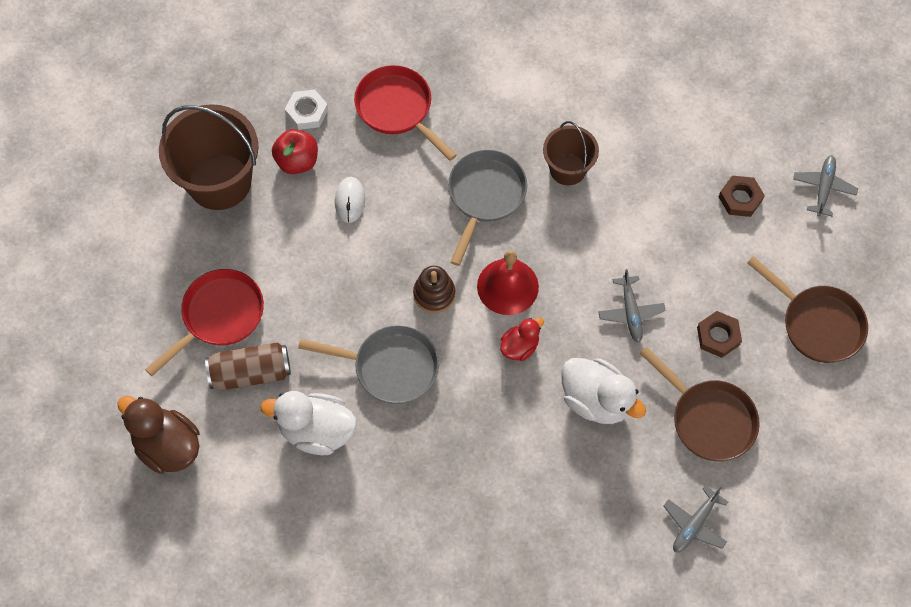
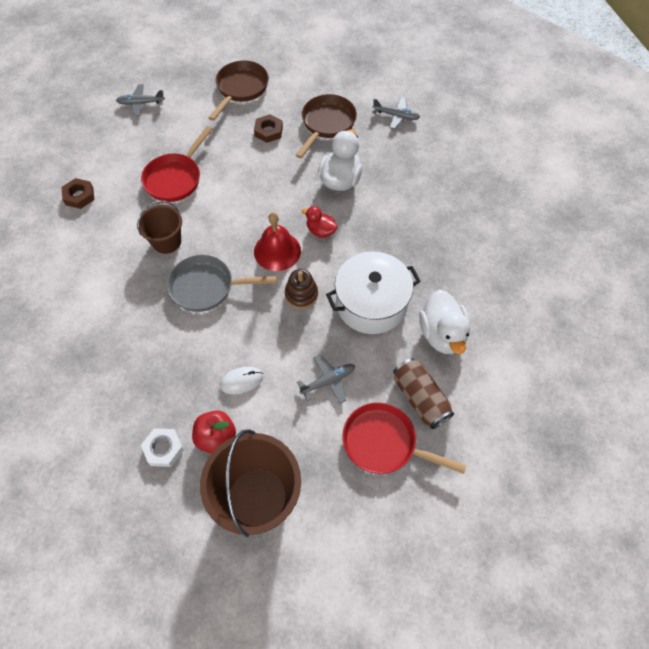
camera: 110 degrees left, 5 degrees down
brown duck [117,396,200,474] -> none
grey pan [298,325,439,404] -> white pot [326,252,421,334]
red pan [354,65,457,161] -> red pan moved to [141,126,212,202]
grey plane [598,269,666,343] -> grey plane moved to [297,354,355,404]
brown nut [719,176,765,217] -> brown nut moved to [62,178,94,209]

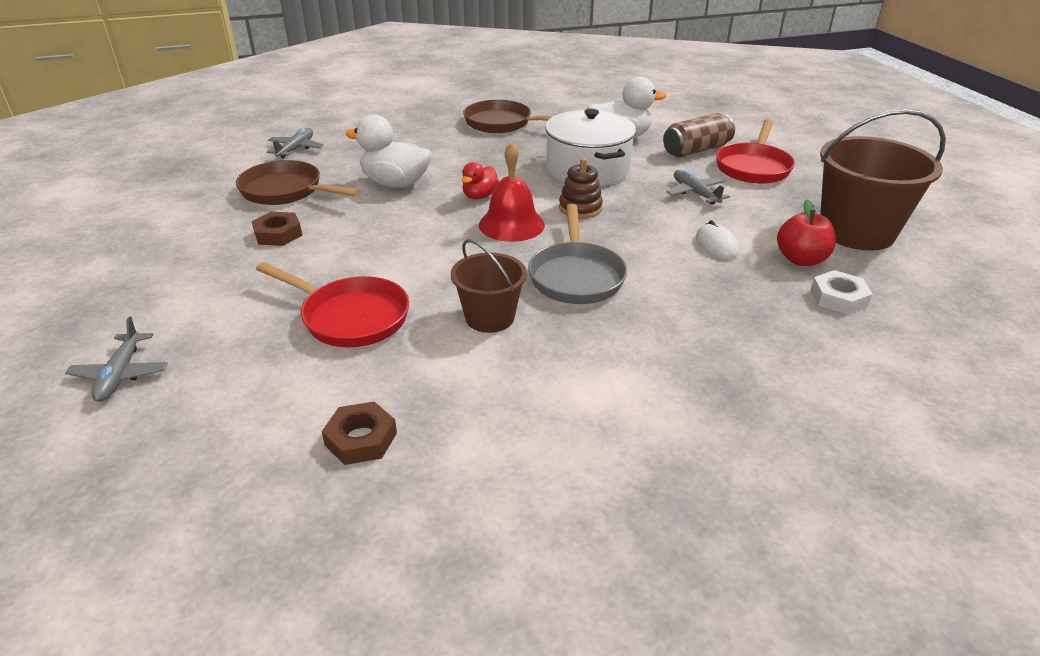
camera: 90 degrees left, 25 degrees down
brown pan [209,61,269,121] -> brown pan moved to [463,100,553,133]

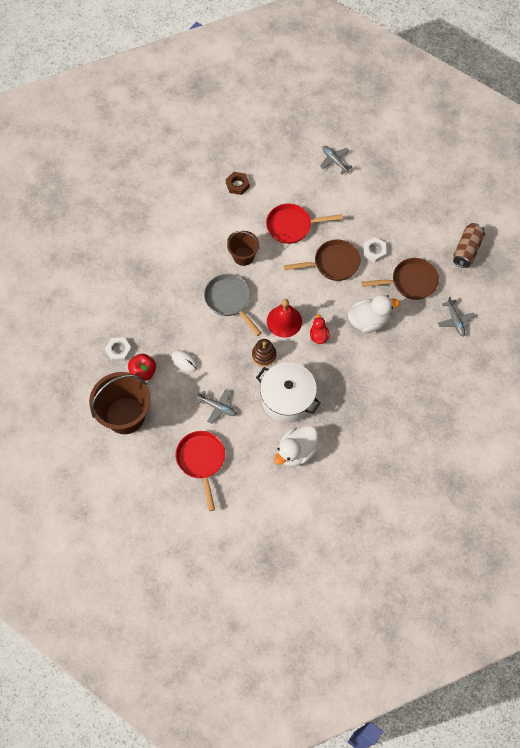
camera: 145 degrees right, 30 degrees up
brown nut [252,212,302,246] -> white nut [363,237,387,263]
brown pan [463,100,553,133] -> brown pan moved to [284,239,361,281]
brown can [663,113,735,157] -> brown can moved to [453,223,485,268]

